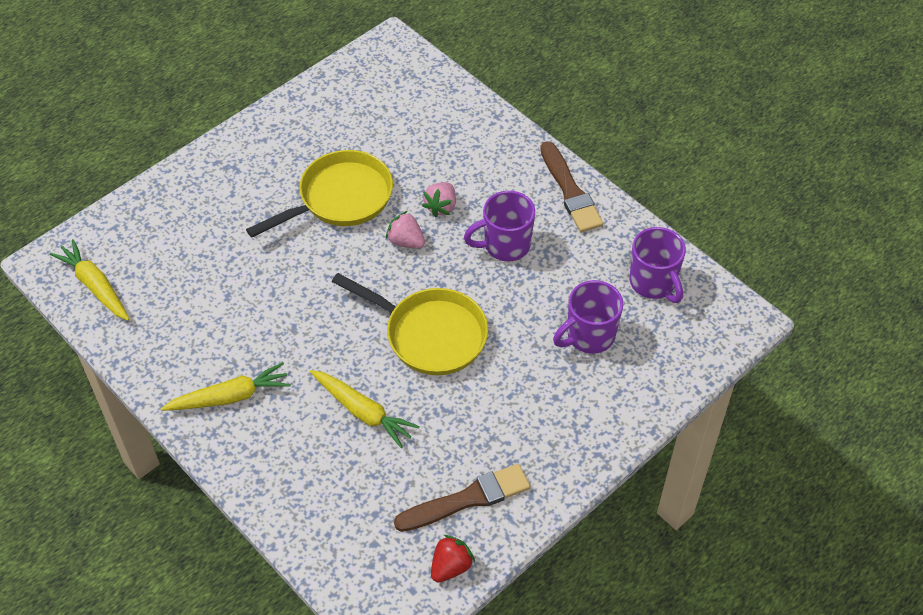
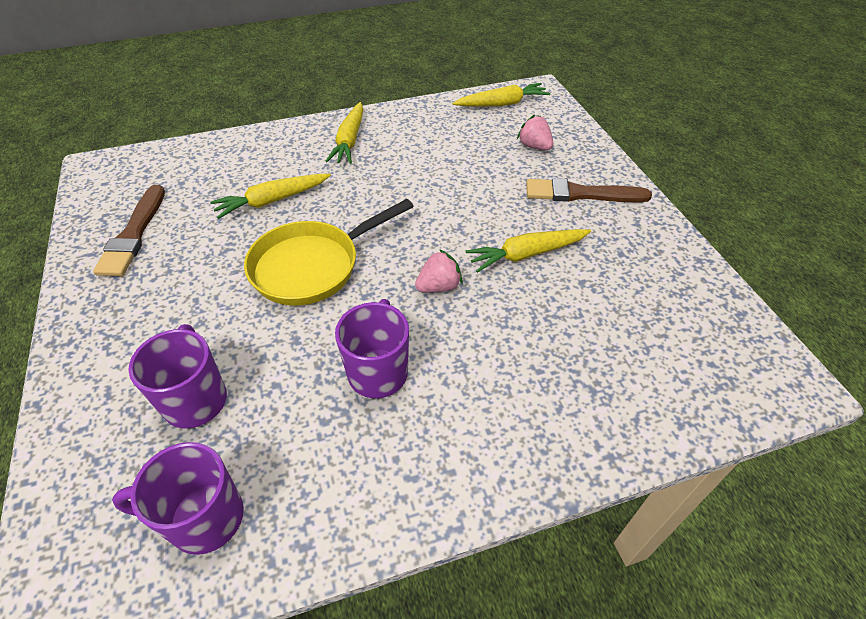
camera: 115 degrees right, 5 degrees down
yellow pan [246,150,393,238] -> yellow carrot [466,229,591,273]
pink strawberry [422,182,456,217] -> pink strawberry moved to [517,115,553,150]
red strawberry [431,535,475,582] -> none
brown brush [540,141,603,232] -> brown brush moved to [526,178,652,202]

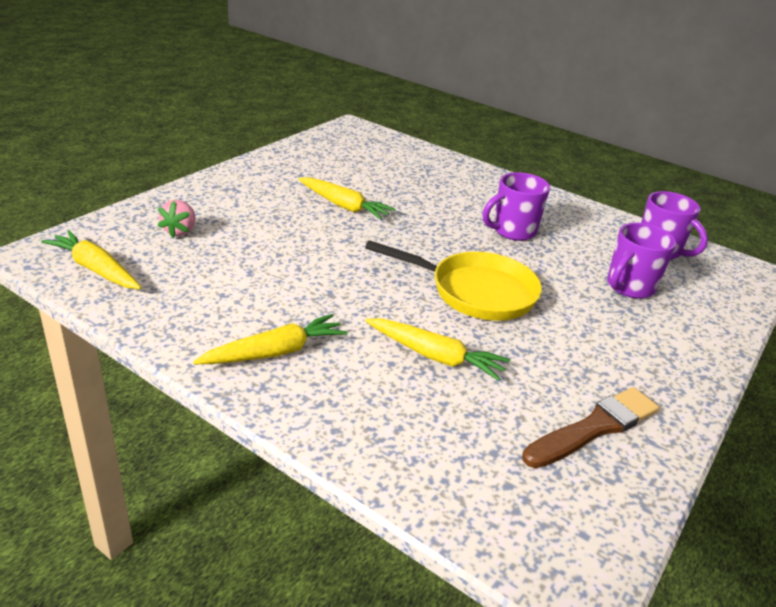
camera: 130 degrees left, 15 degrees down
pink strawberry [415,249,463,292] -> none
brown brush [526,178,652,202] -> none

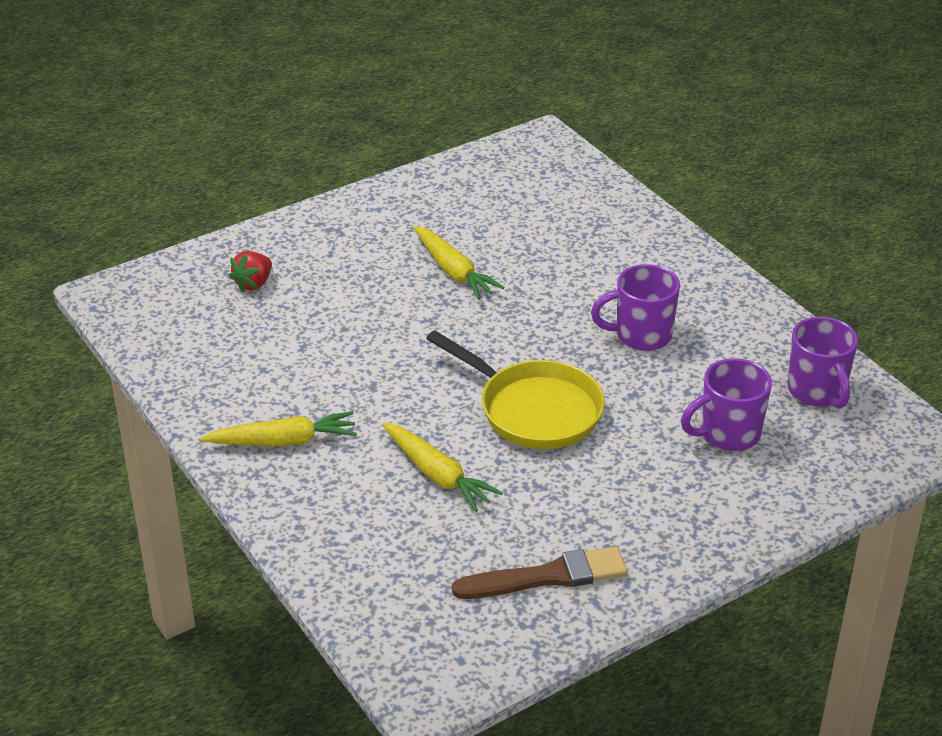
camera: 25 degrees right, 5 degrees up
yellow carrot [41,230,142,289] -> none
pink strawberry [158,200,195,238] -> red strawberry [229,251,272,292]

